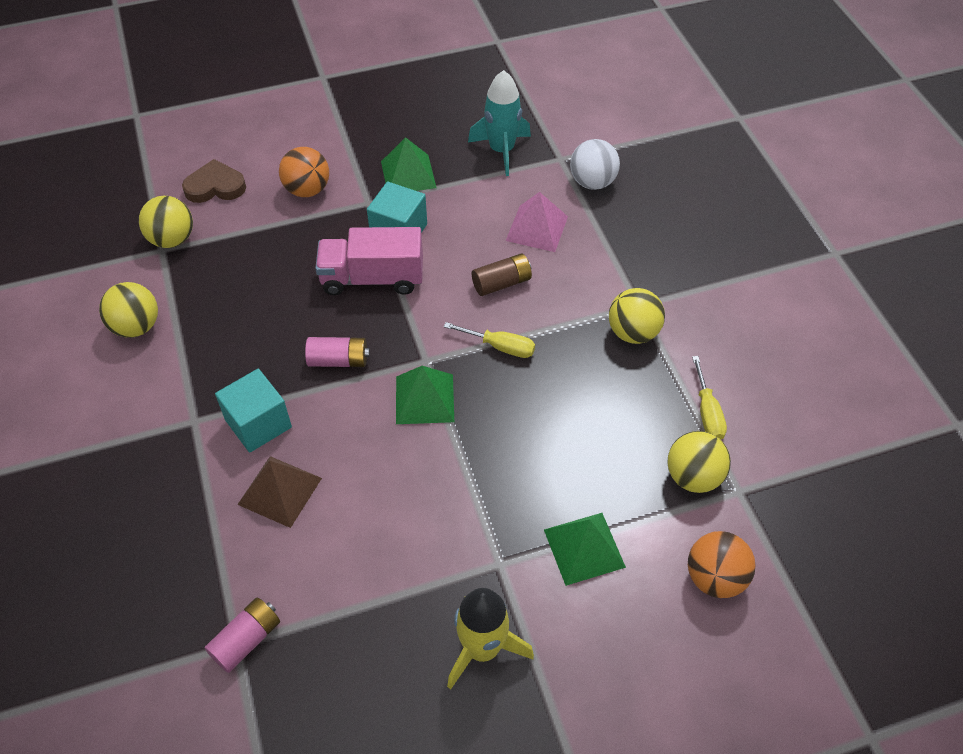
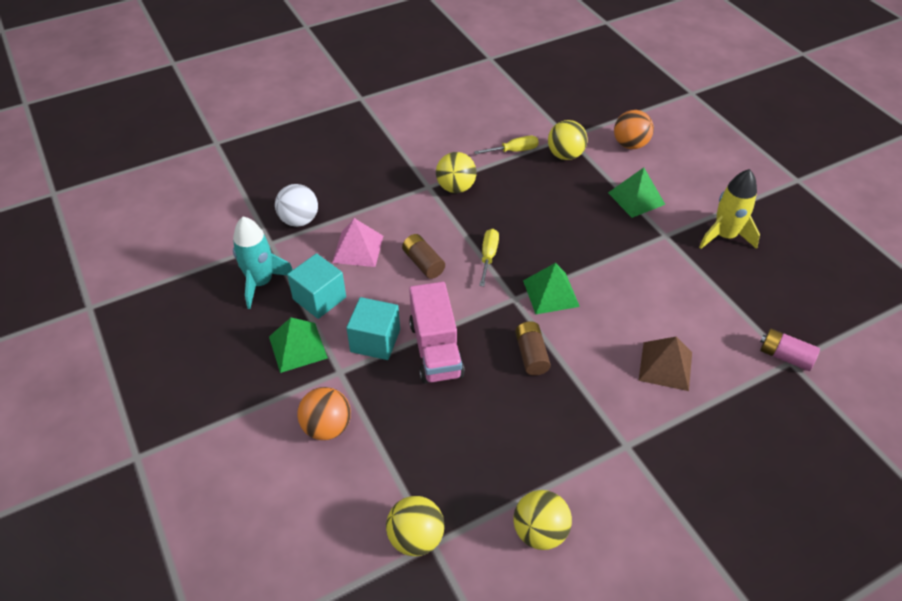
camera: 100 degrees left, 5 degrees down
brown heart [182,159,246,203] -> none
turquoise cube [215,369,292,453] -> turquoise cube moved to [287,253,346,319]
pink battery [305,337,370,367] -> brown battery [515,321,551,376]

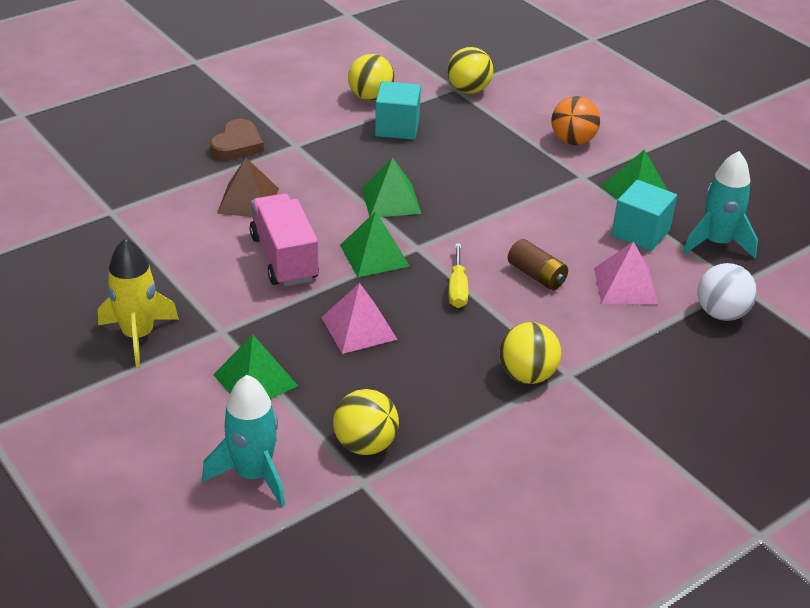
camera: 170 degrees right, 10 degrees down
turquoise cube [346,297,400,360] -> turquoise cube moved to [375,81,421,140]
pink truck [409,282,465,384] -> pink truck moved to [250,193,319,287]
yellow screwdriver [474,136,539,154] -> none
brown battery [515,321,551,376] -> green pyramid [362,157,422,217]
orange ball [614,110,654,149] -> turquoise rocket [202,375,285,507]
pink battery [760,328,820,371] -> none
none -> brown heart [210,119,264,160]
none -> pink pyramid [321,283,398,354]

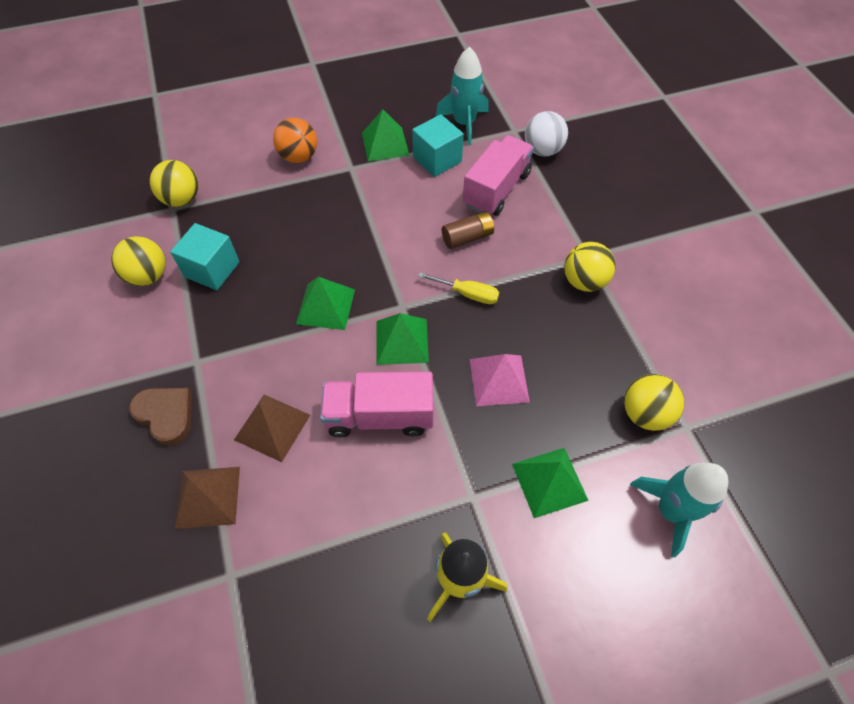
camera: 70 degrees left, 20 degrees up
pink pyramid [594,242,658,304] -> pink truck [463,135,534,216]
none -> brown pyramid [175,467,240,529]

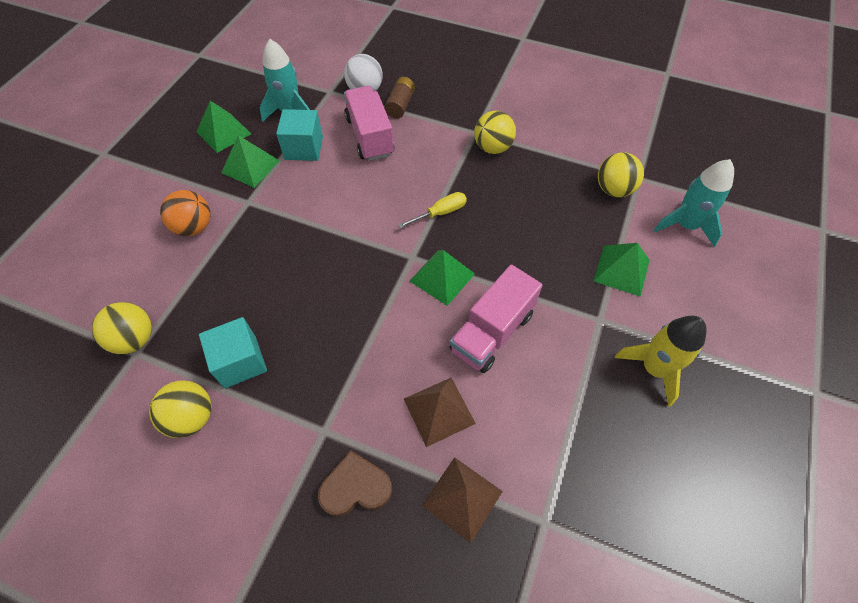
camera: 50 degrees left, 0 degrees up
green pyramid [296,277,355,330] -> green pyramid moved to [196,101,251,153]
brown battery [442,211,494,249] -> brown battery moved to [385,77,415,119]
pink pyramid [470,354,530,406] -> none

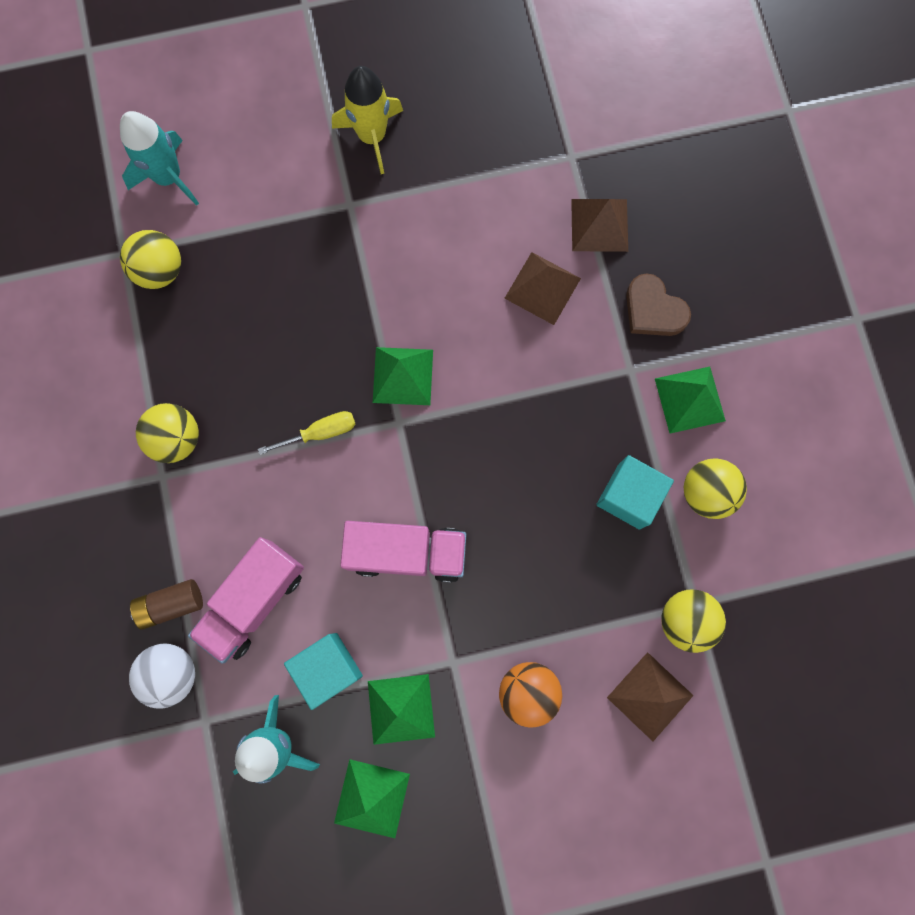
camera: 125 degrees left, 20 degrees up
yellow screwdriver [398,192,467,229] -> yellow screwdriver turned 135 degrees clockwise [258,411,356,455]
pink truck [450,265,543,373] -> pink truck moved to [340,521,466,583]
green pyramid [593,243,650,297] -> green pyramid moved to [655,367,726,434]
none -> brown pyramid [607,652,694,741]

